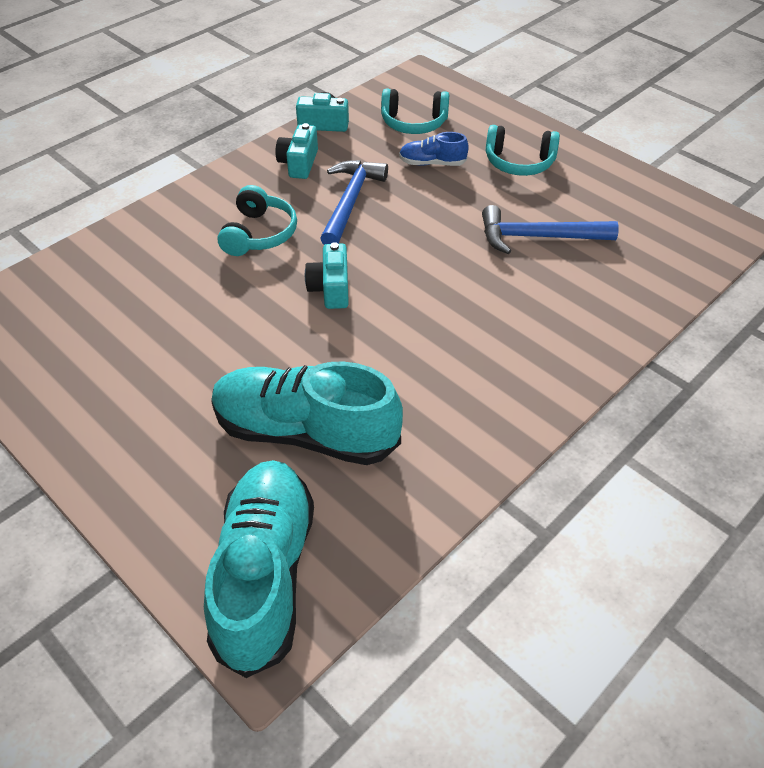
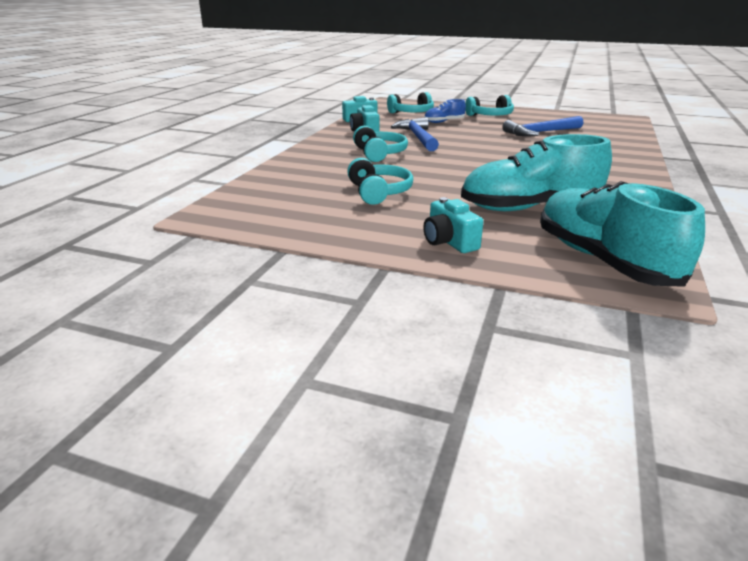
camera: 25 degrees left, 20 degrees down
turquoise camera [305,242,349,309] -> turquoise camera moved to [423,197,483,253]
none -> turquoise headphones [347,158,413,205]

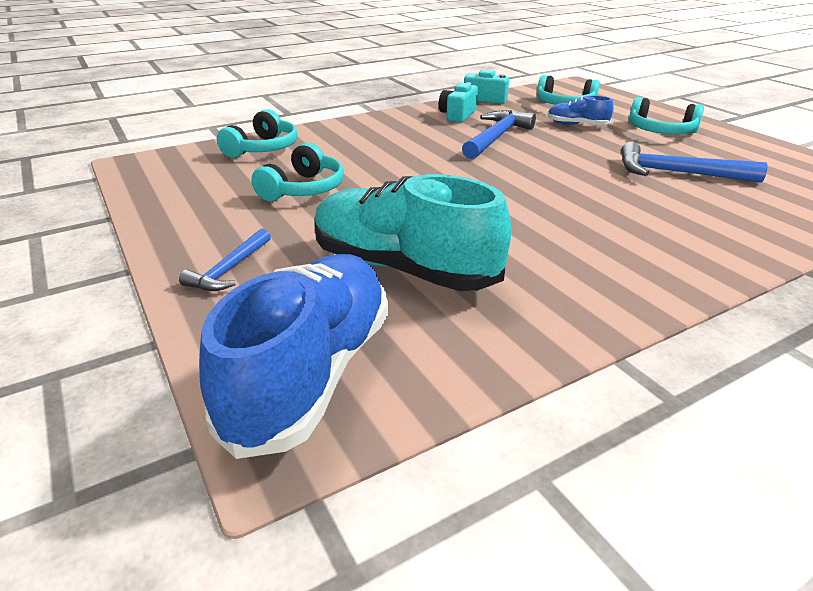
camera: 40 degrees right, 5 degrees up
turquoise headphones [353,126,408,162] -> turquoise headphones moved to [217,109,298,158]
turquoise camera [423,197,483,253] -> blue hammer [179,228,271,291]
turquoise shoe [540,181,705,287] -> blue shoe [199,254,388,459]

